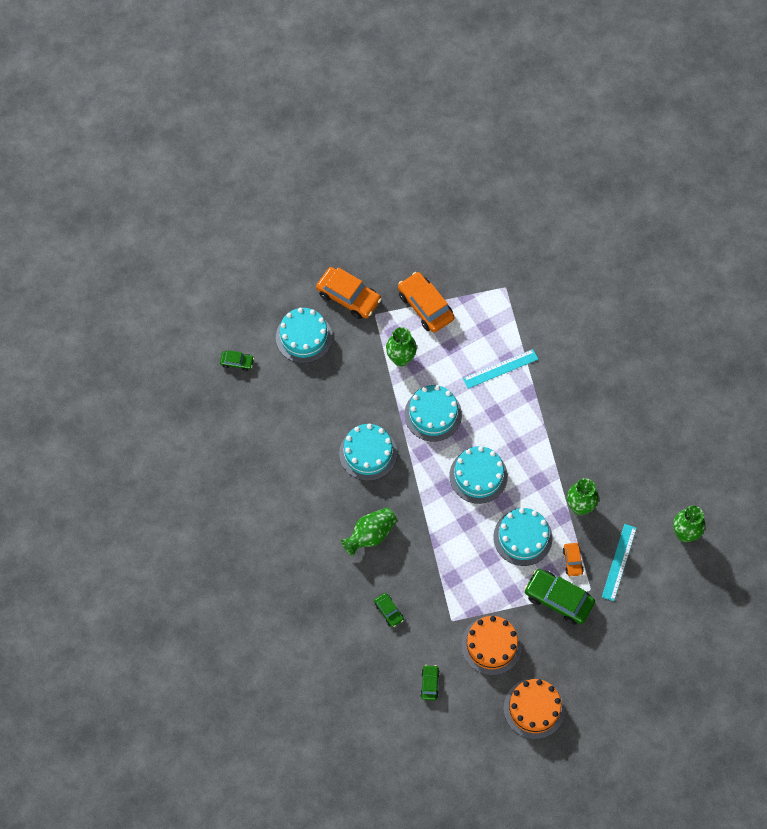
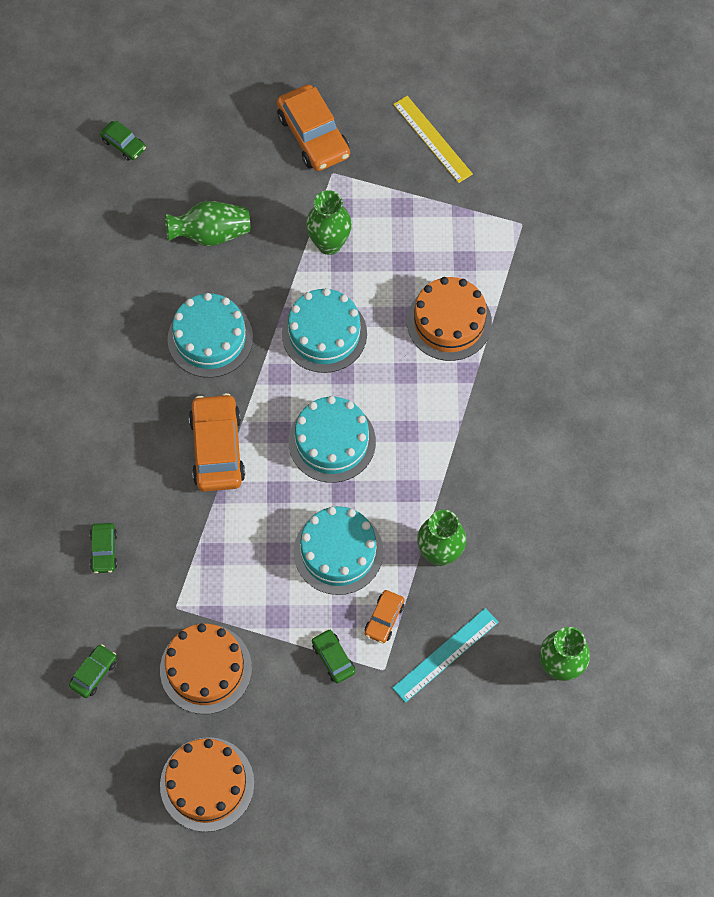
camera: 30 degrees right, 0 degrees up
turquoise cake [276,308,332,363] -> none
green vase [341,508,397,556] -> green vase moved to [165,201,250,246]
orange car [398,272,455,333] -> orange car moved to [189,393,245,492]
turquoise ruler [463,349,538,389] -> orange cake [407,277,492,361]
green car [524,569,595,625] -> green car [312,629,355,683], size x0.51
none -> yellow ruler [393,96,473,183]

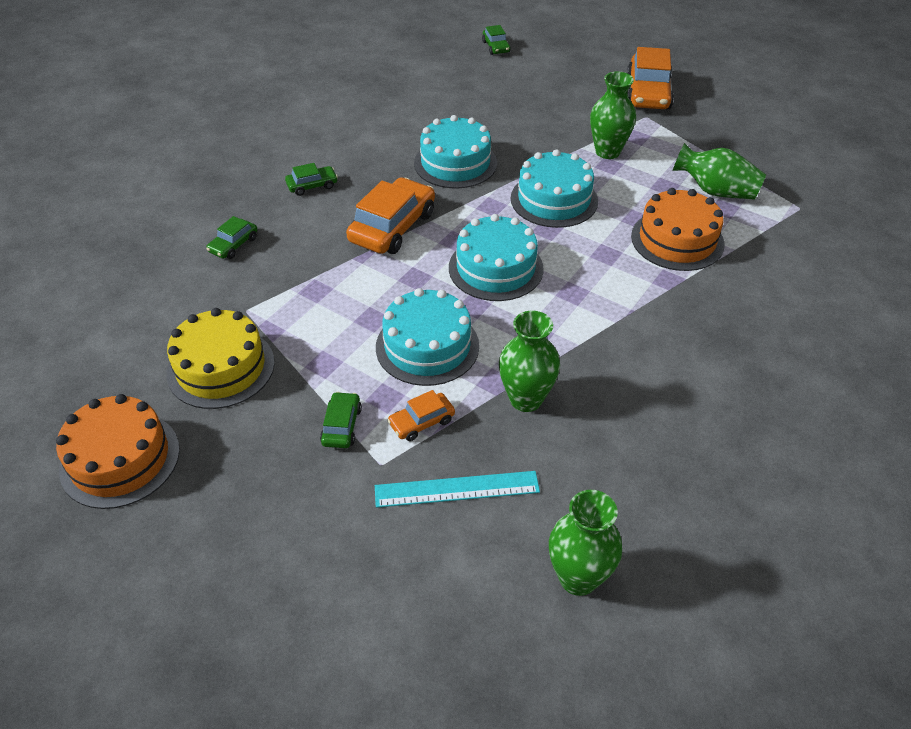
camera: 35 degrees right, 20 degrees down
green car [69,644,117,698] -> green car moved to [285,163,338,196]
orange cake [160,623,252,714] -> yellow cake [167,308,275,409]
green vase [165,201,250,246] -> green vase moved to [673,143,766,200]
yellow ruler [393,96,473,183] -> none

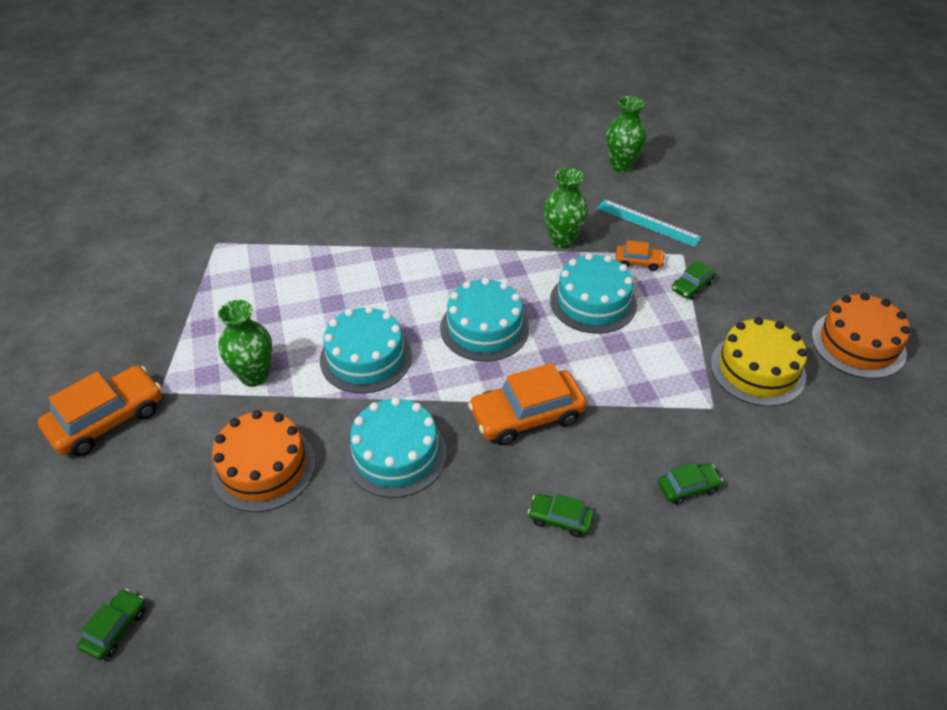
camera: 140 degrees left, 0 degrees up
orange cake [631,188,725,271] -> orange cake moved to [211,410,316,512]
green vase [673,143,766,200] -> none

